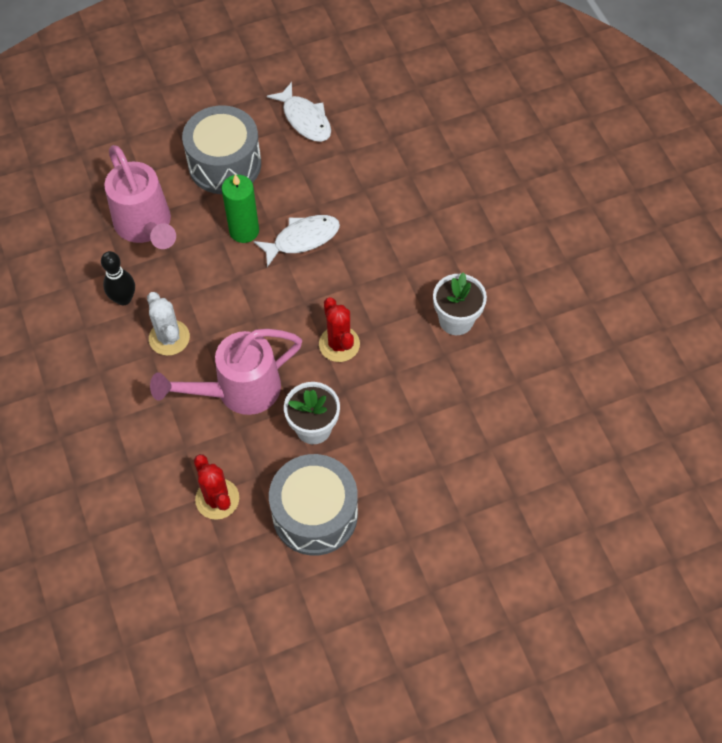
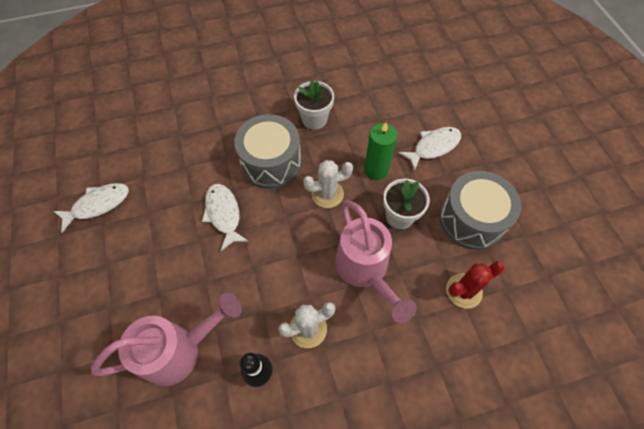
camera: 85 degrees left, 0 degrees up
grey drum [182,105,261,194] -> grey drum moved to [234,114,301,189]
green candle [222,174,259,243] -> green candle moved to [364,122,397,180]
red cactus [319,297,360,362] -> white cactus [303,160,353,208]
none -> white fish [398,127,461,171]

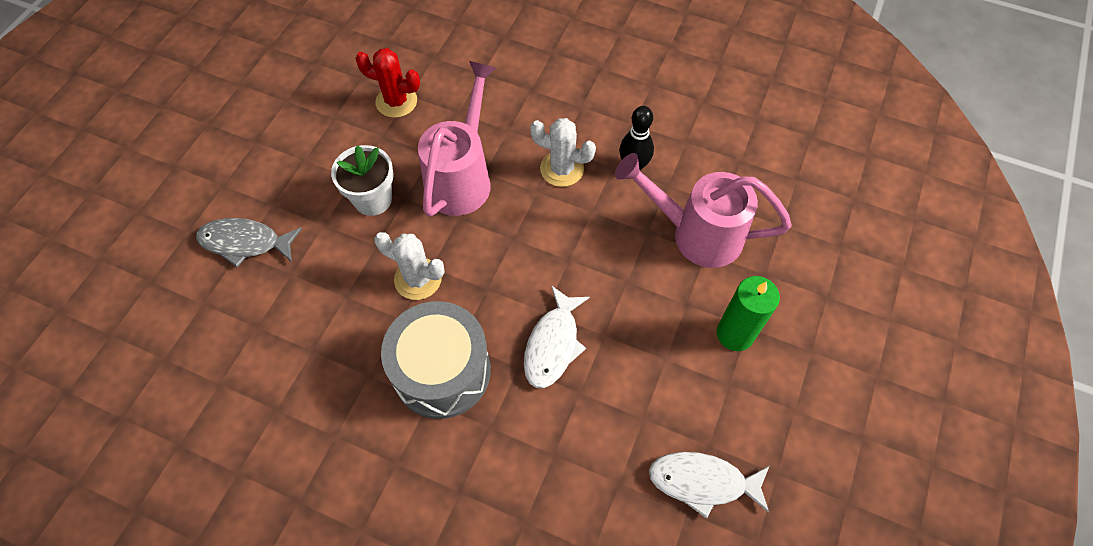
camera: 140 degrees left, 0 degrees up
white flower pot [294,80,334,130] -> none
green candle [364,122,397,180] -> green candle moved to [717,276,780,351]
white fish [398,127,461,171] -> grey fish [196,218,302,267]
grey drum [439,171,521,250] -> none

